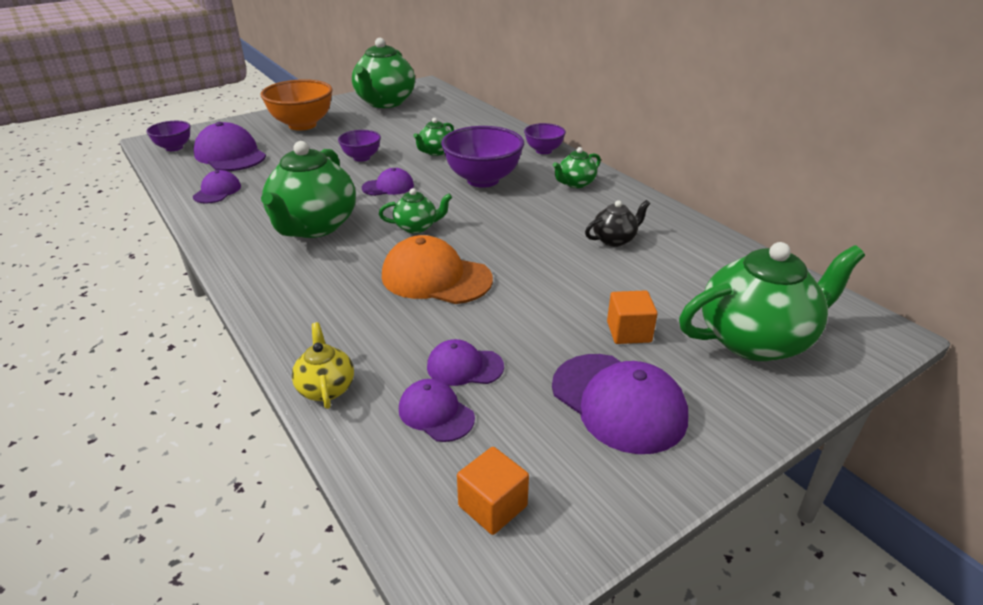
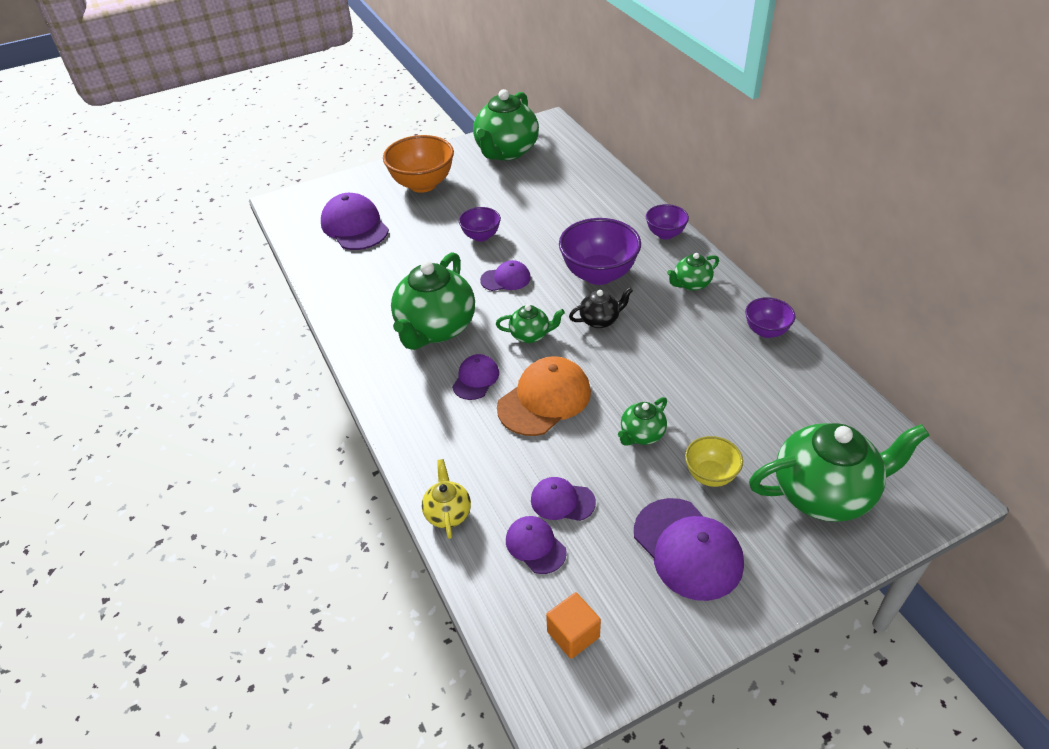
camera: 10 degrees right, 10 degrees up
purple bowl [146,121,191,151] -> purple bowl moved to [745,297,795,338]
purple cap [193,170,241,204] -> purple cap moved to [452,354,499,400]
orange cap [382,235,493,304] -> orange cap turned 105 degrees clockwise [497,356,591,436]
green teapot [413,118,454,156] -> green teapot moved to [618,397,667,446]
black teapot [585,200,650,247] -> black teapot moved to [569,287,633,328]
orange cube [607,290,658,344] -> yellow bowl [685,436,743,487]

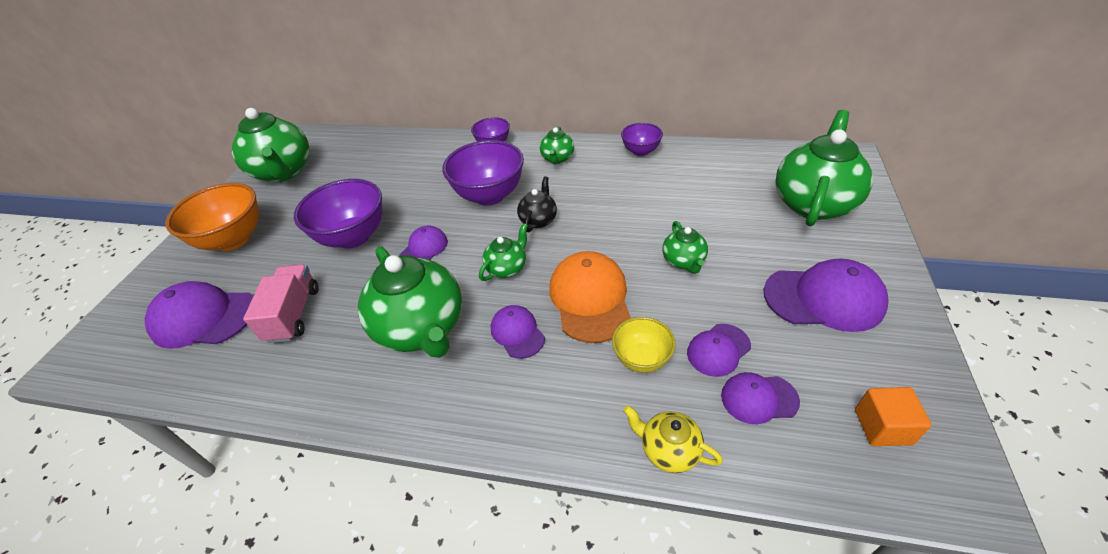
camera: 50 degrees left, 0 degrees up
purple bowl [459,207,501,242] -> purple bowl [294,179,382,249], size x1.81
yellow bowl [685,436,743,487] -> yellow bowl moved to [612,317,676,373]
none -> pink truck [243,264,319,343]

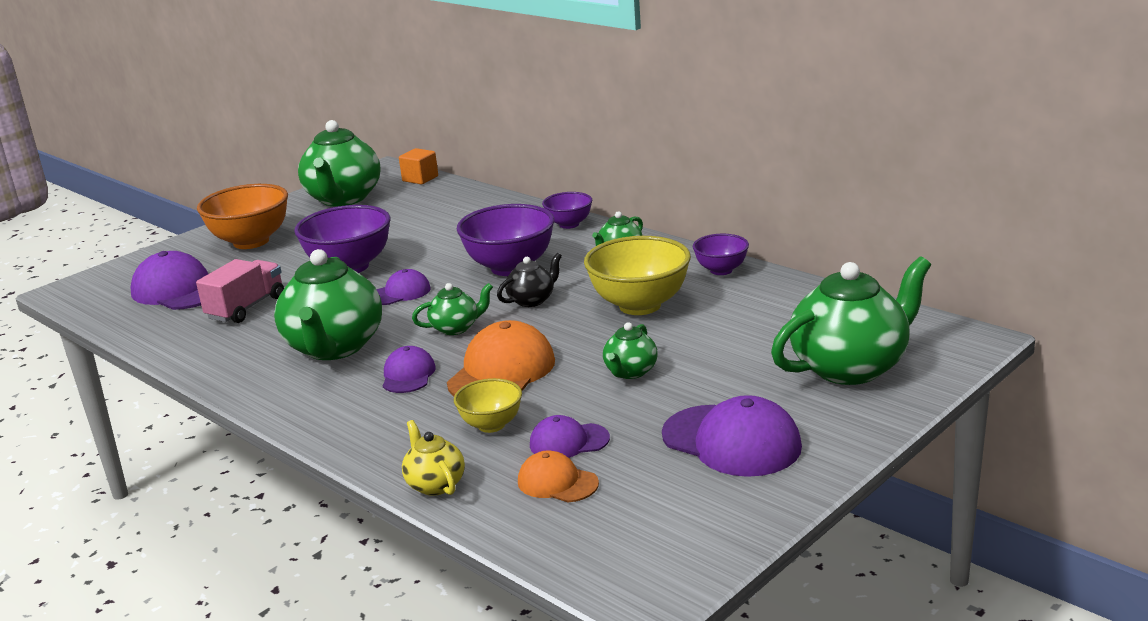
camera: 30 degrees right, 20 degrees down
purple cap [721,372,800,424] -> orange cap [518,450,599,502]
orange cube [855,387,932,446] -> orange cube moved to [399,148,438,184]
none -> yellow bowl [584,236,691,315]

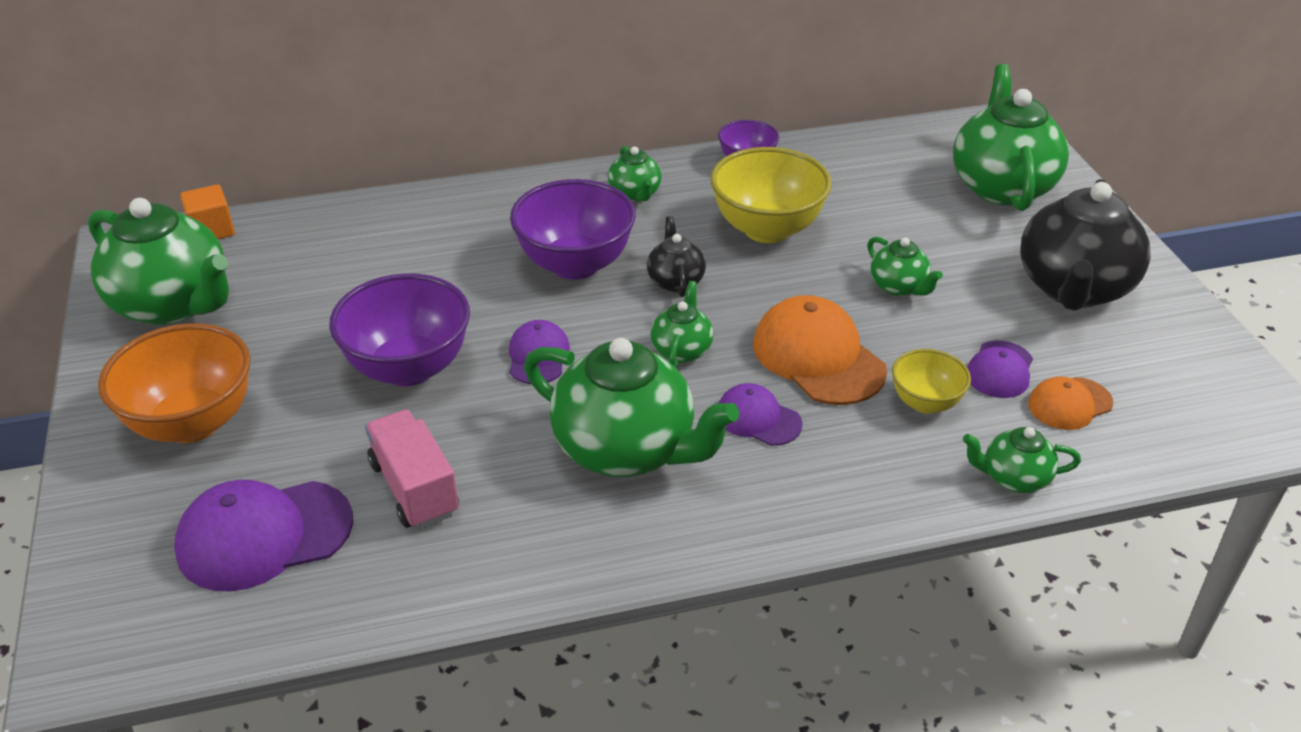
camera: 60 degrees left, 15 degrees up
yellow teapot [402,420,465,496] -> green teapot [963,427,1081,493]
purple bowl [542,192,592,229] -> none
purple cap [662,395,802,477] -> black teapot [1020,179,1151,311]

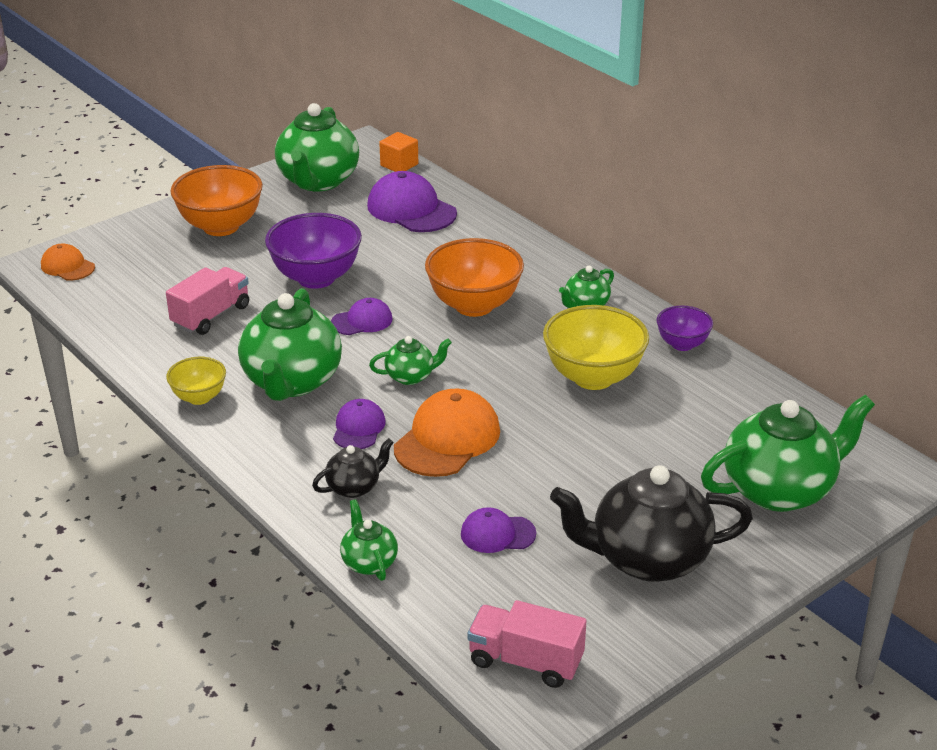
camera: 65 degrees right, 5 degrees down
purple cap [174,480,353,591] -> purple cap moved to [367,171,457,232]
purple bowl [510,179,636,280] -> orange bowl [425,238,524,317]
black teapot [647,216,706,297] -> black teapot moved to [312,438,394,498]
green teapot [867,237,943,296] -> none
yellow bowl [892,349,971,414] -> yellow bowl moved to [166,357,226,405]
orange cap [1028,377,1113,430] -> orange cap moved to [41,244,95,281]
none -> pink truck [467,600,586,688]

